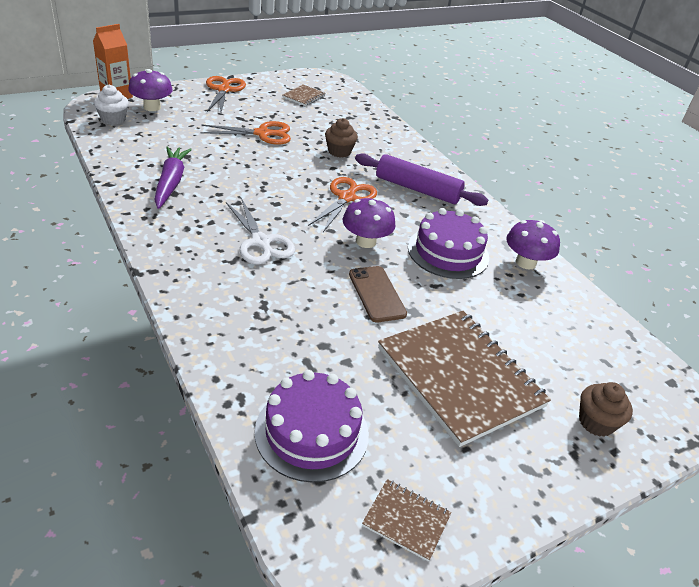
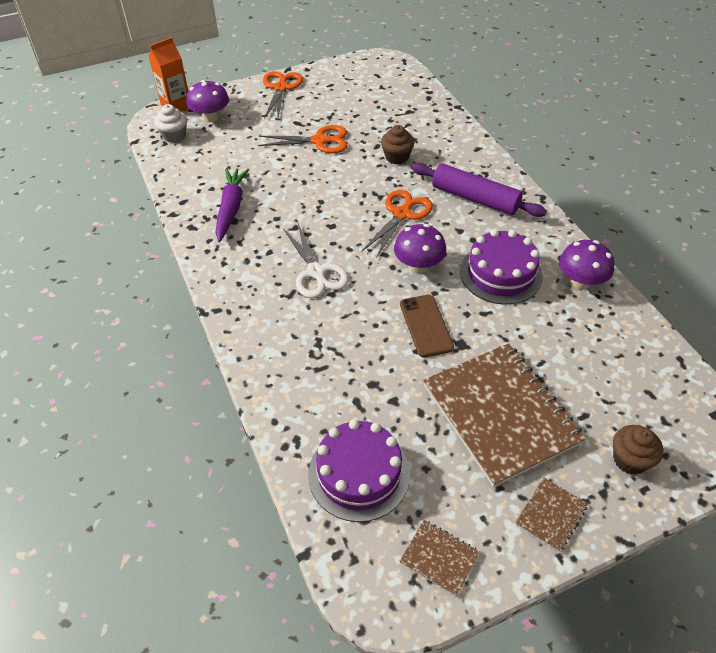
camera: 10 degrees right, 10 degrees up
brown notebook [283,85,326,106] -> brown notebook moved to [515,478,588,552]

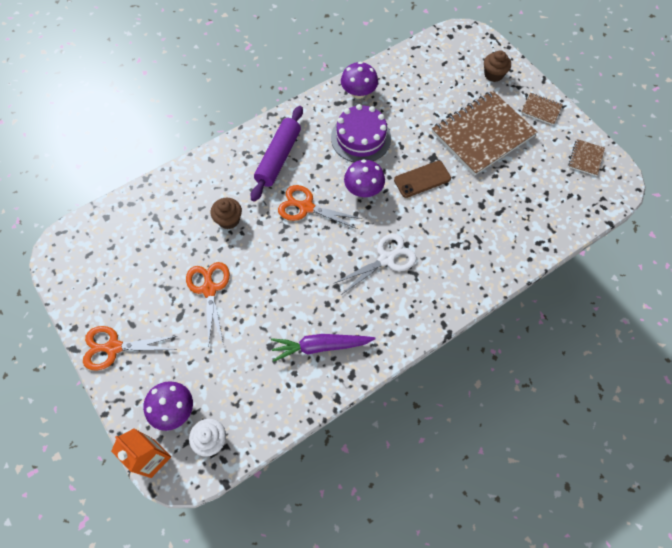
camera: 100 degrees left, 15 degrees up
purple cake [308,419,410,522] -> none

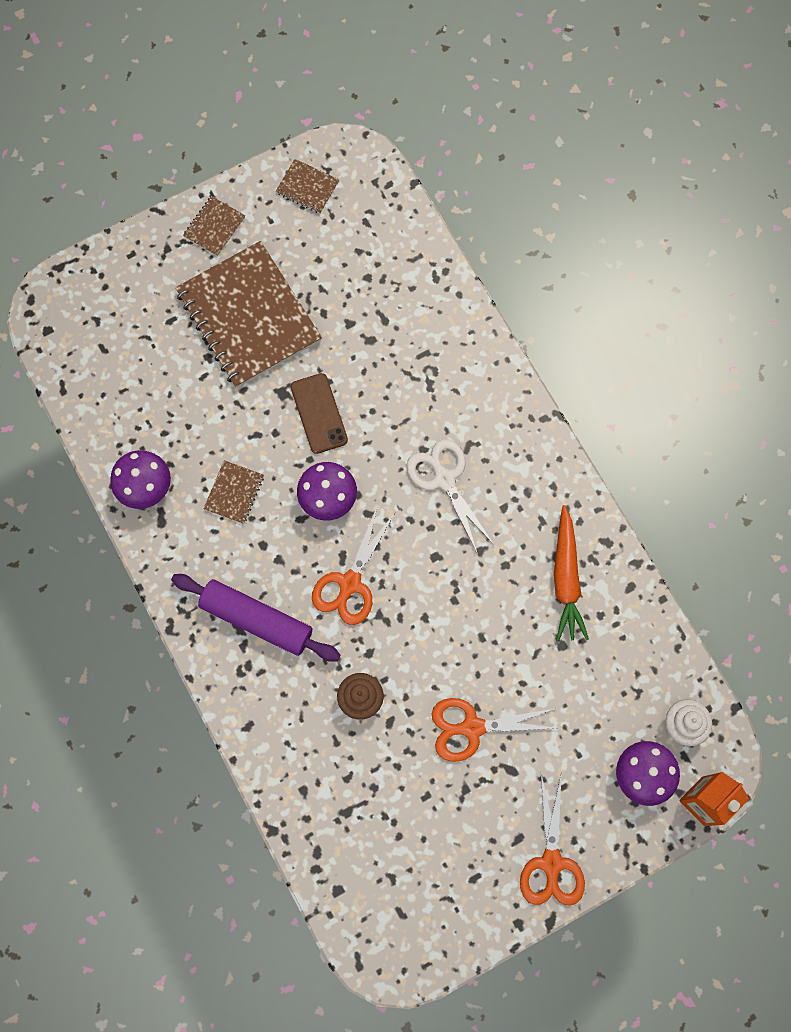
camera: 85 degrees left, 10 degrees up
purple carrot [271,334,376,362] -> orange carrot [554,505,589,641]
purple cake [331,104,391,162] -> brown notebook [203,460,264,524]
brown cupcake [484,50,511,82] -> none

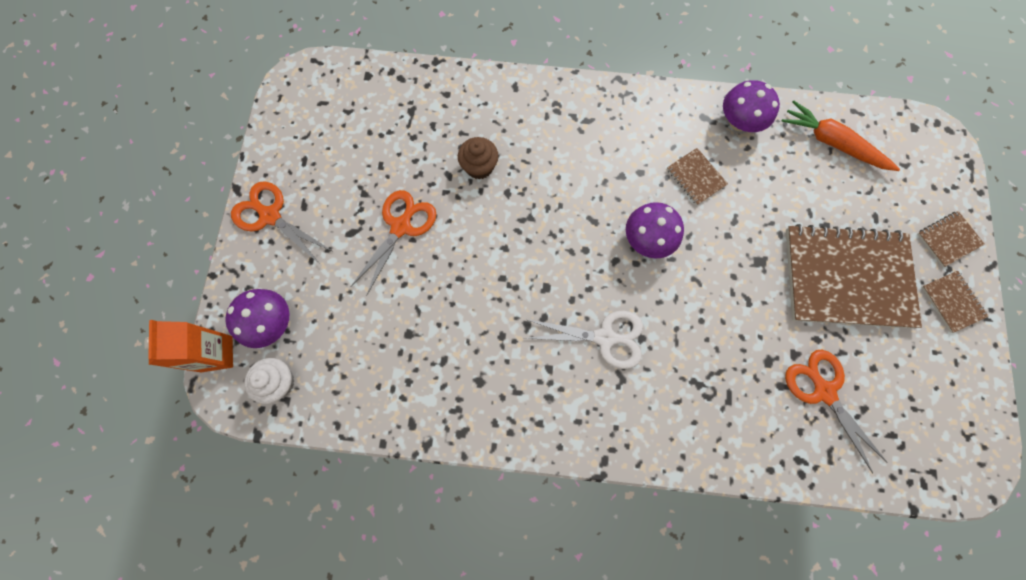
camera: 125 degrees right, 0 degrees up
purple rolling pin [171,574,340,662] -> none
brown notebook [276,159,339,213] -> brown notebook moved to [917,211,985,267]
brown phone [291,373,348,454] -> none
orange scissors [312,505,395,625] -> orange scissors moved to [785,350,888,473]
orange carrot [554,505,589,641] -> orange carrot moved to [782,101,900,171]

